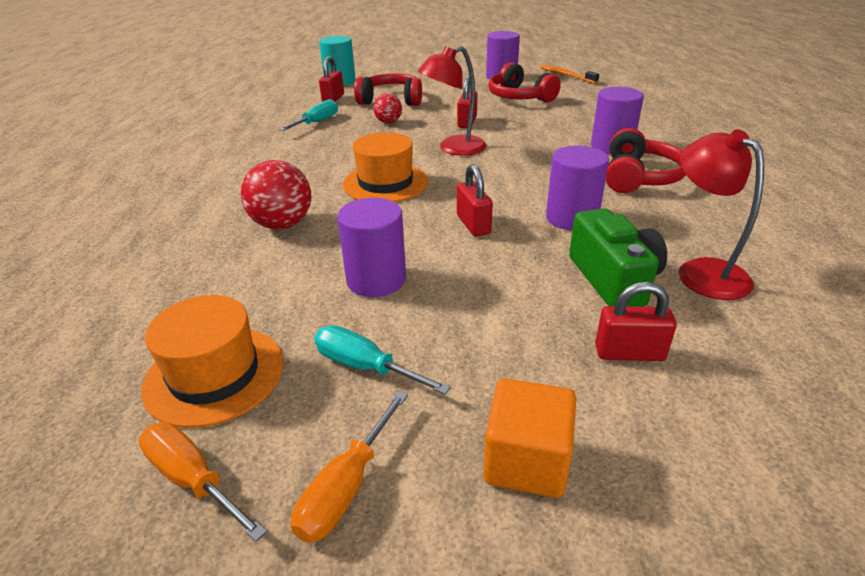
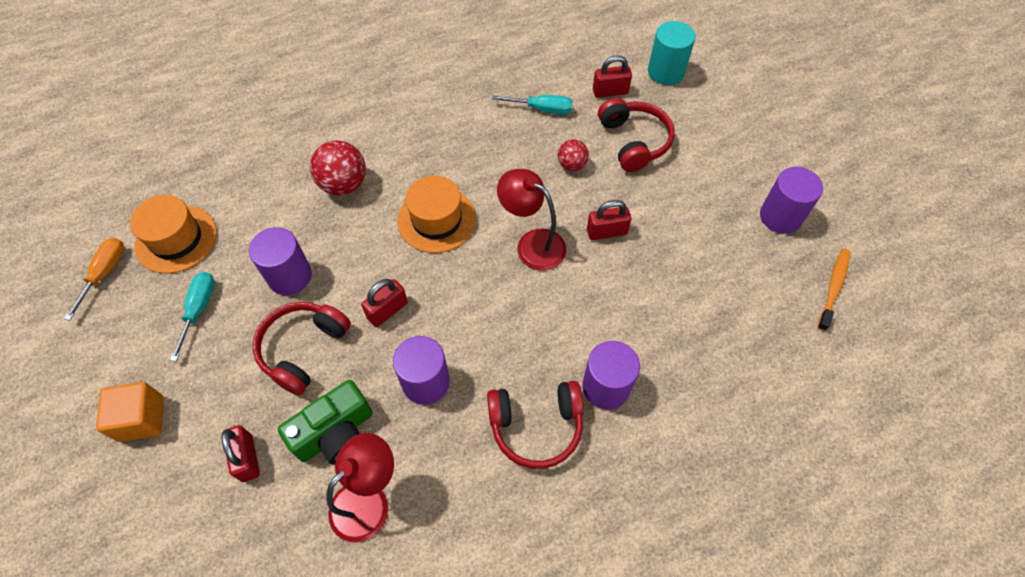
camera: 65 degrees right, 25 degrees up
orange screwdriver [291,391,408,543] -> none
red headphones [488,62,561,102] -> red headphones moved to [253,302,351,395]

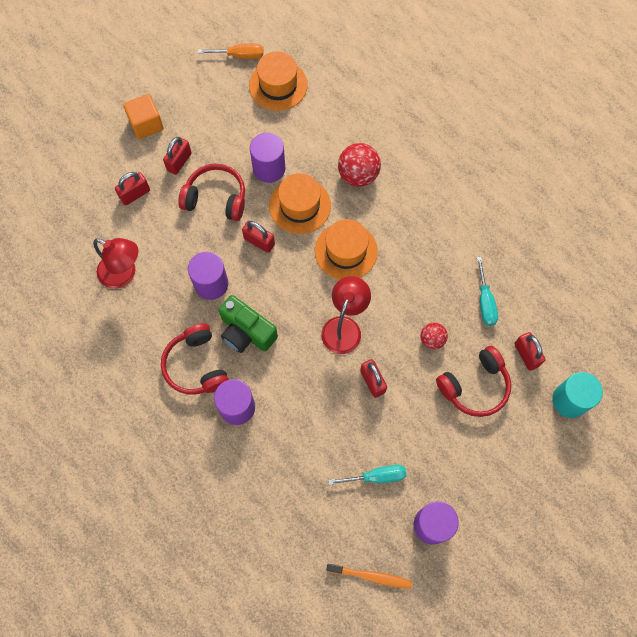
camera: 75 degrees right, 10 degrees up
turquoise screwdriver [170,272,215,361] -> turquoise screwdriver moved to [328,465,406,485]
green camera [278,380,373,465] -> green camera moved to [219,295,278,353]
none -> red padlock [163,137,192,175]
none -> orange hat [269,173,331,234]

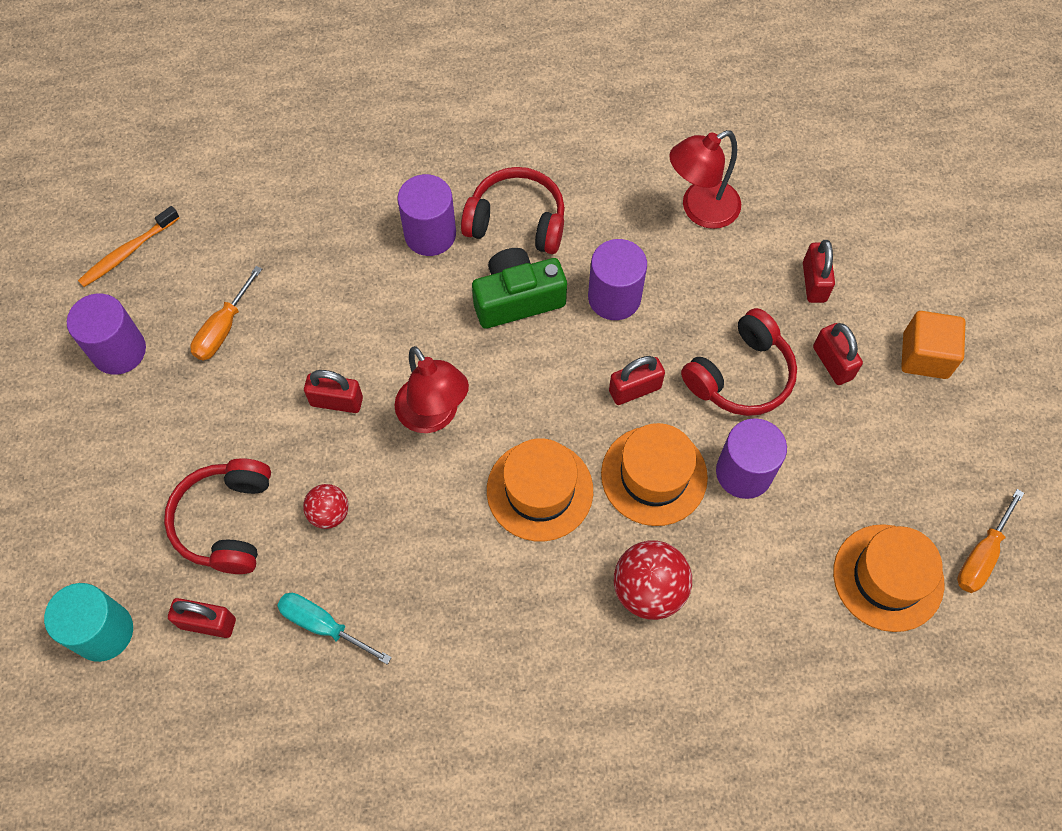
camera: 125 degrees right, 5 degrees down
turquoise screwdriver [328,465,406,485] -> orange screwdriver [190,266,262,361]

